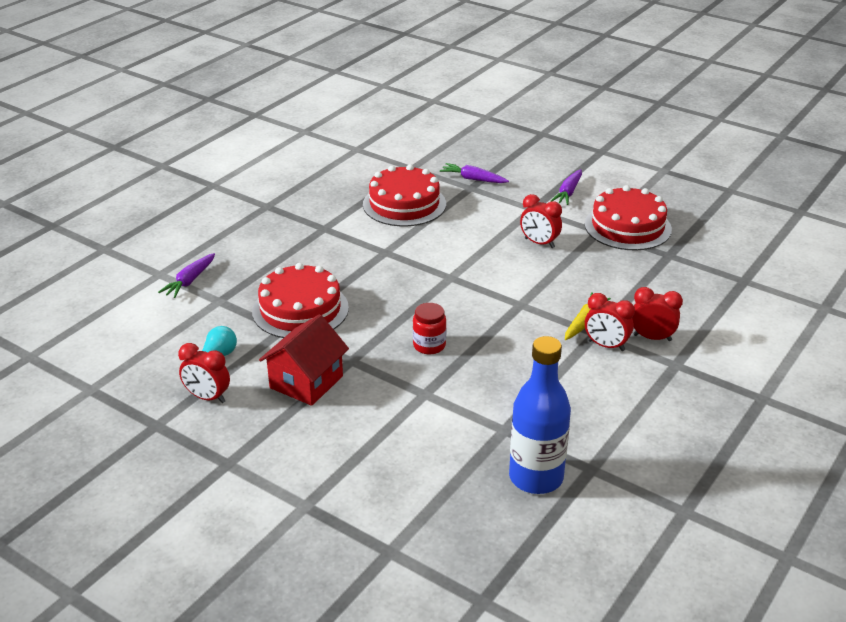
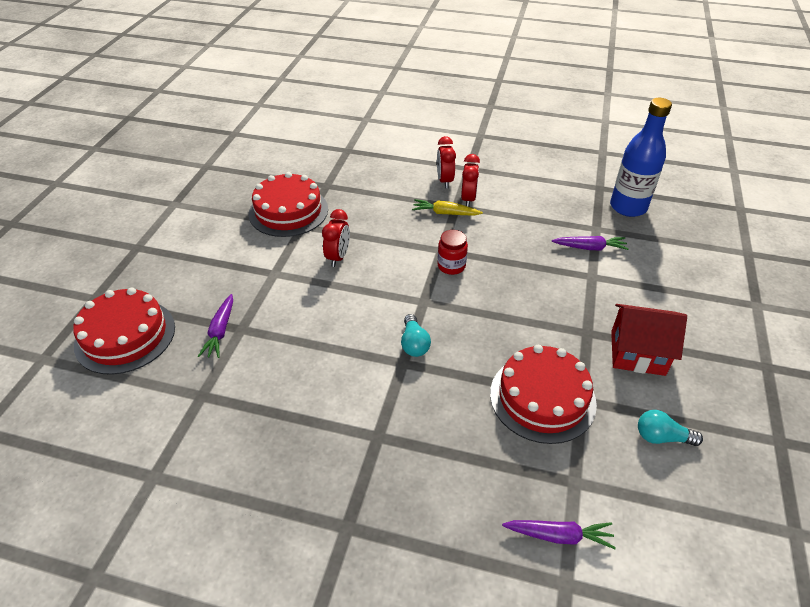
camera: 110 degrees left, 10 degrees up
red clock [178,343,230,403] -> none
red cake [363,164,446,226] -> red cake moved to [73,287,175,375]
red jar [413,303,446,355] -> red jar moved to [438,230,468,275]
purple carrot [551,169,582,205] -> purple carrot moved to [552,236,629,250]
none -> turquoise light bulb [401,314,431,357]

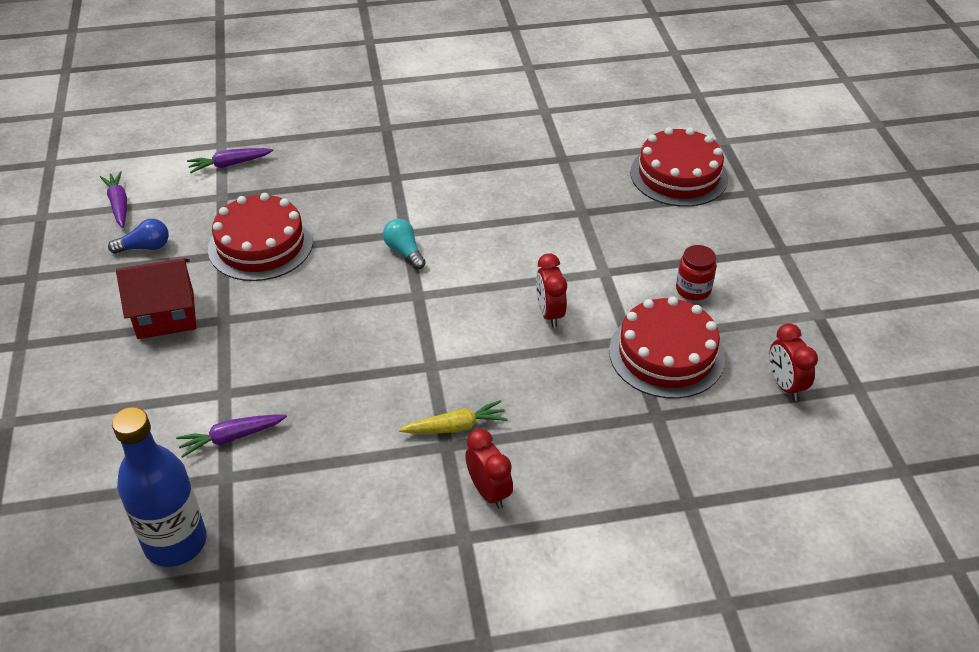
camera: 155 degrees right, 0 degrees up
purple carrot [198,294,233,358] -> purple carrot moved to [100,171,127,228]
red jar [438,230,468,275] -> red jar moved to [676,245,717,301]
red clock [461,154,480,207] -> red clock moved to [769,323,818,401]
turquoise light bulb [638,410,703,446] -> blue light bulb [108,219,169,254]

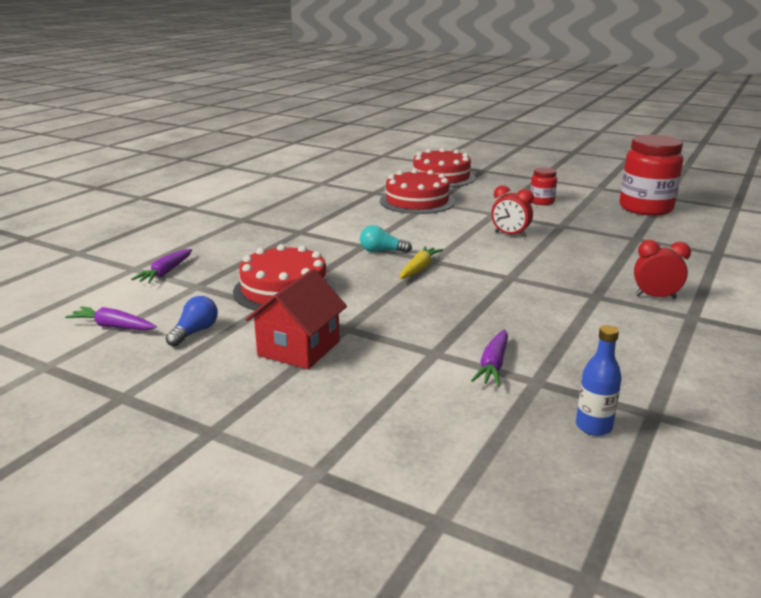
camera: 50 degrees left, 20 degrees down
blue bottle [112,407,207,567] -> blue bottle [576,325,621,436], size x0.54
yellow carrot [399,400,508,433] -> yellow carrot moved to [400,246,443,279]
red cake [609,297,725,399] -> red cake moved to [380,169,455,214]
red clock [769,323,818,401] -> red jar [620,135,683,216]

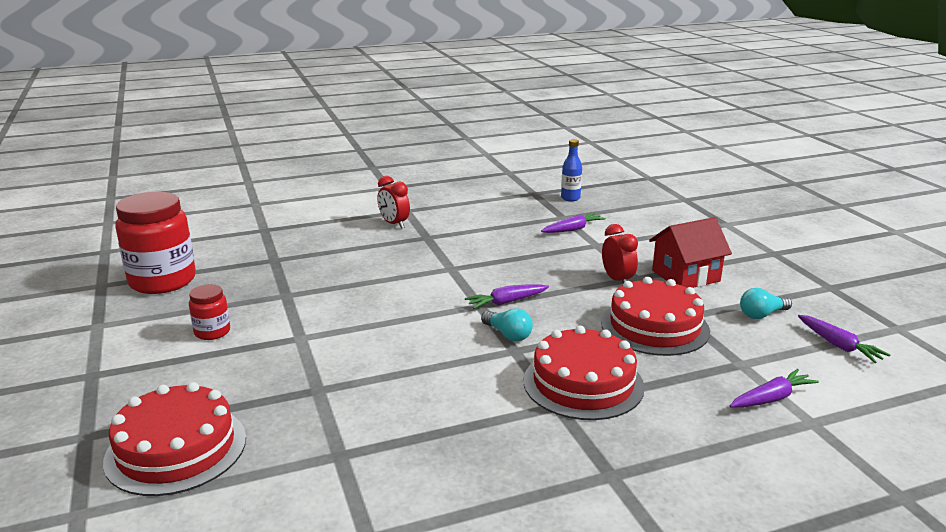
camera: 140 degrees left, 0 degrees up
blue light bulb [166,296,218,347] -> turquoise light bulb [740,288,792,319]
red cake [380,169,455,214] -> red cake moved to [524,326,645,420]
yellow carrot [400,246,443,279] -> purple carrot [465,284,549,309]
red clock [491,185,534,238] -> red clock moved to [602,224,638,283]

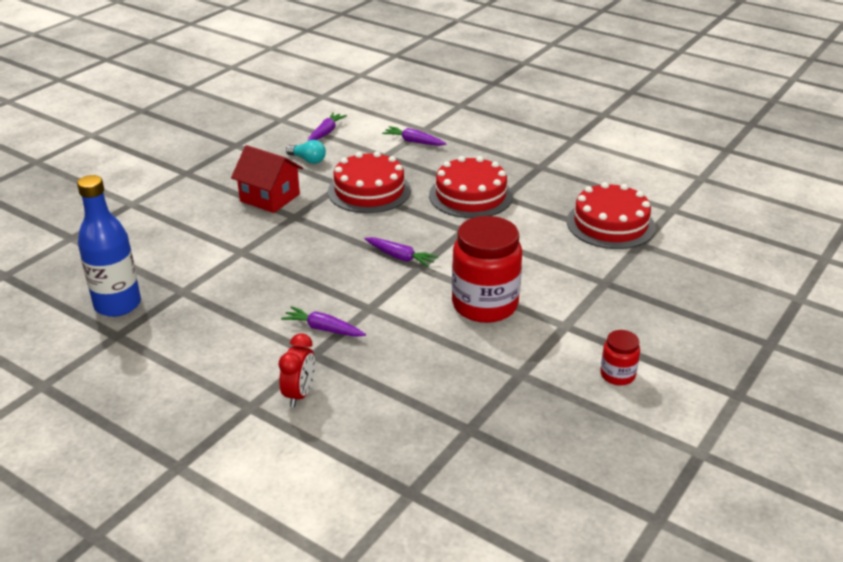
camera: 125 degrees left, 10 degrees up
red cake [103,382,246,496] -> red cake moved to [567,182,655,249]
red jar [115,192,196,294] -> red jar moved to [452,216,522,323]
turquoise light bulb [481,308,533,341] -> none
purple carrot [541,213,606,233] -> purple carrot moved to [281,306,366,337]
blue bottle [561,139,582,201] -> blue bottle [77,175,141,317], size x1.86
red clock [602,224,638,283] -> none

